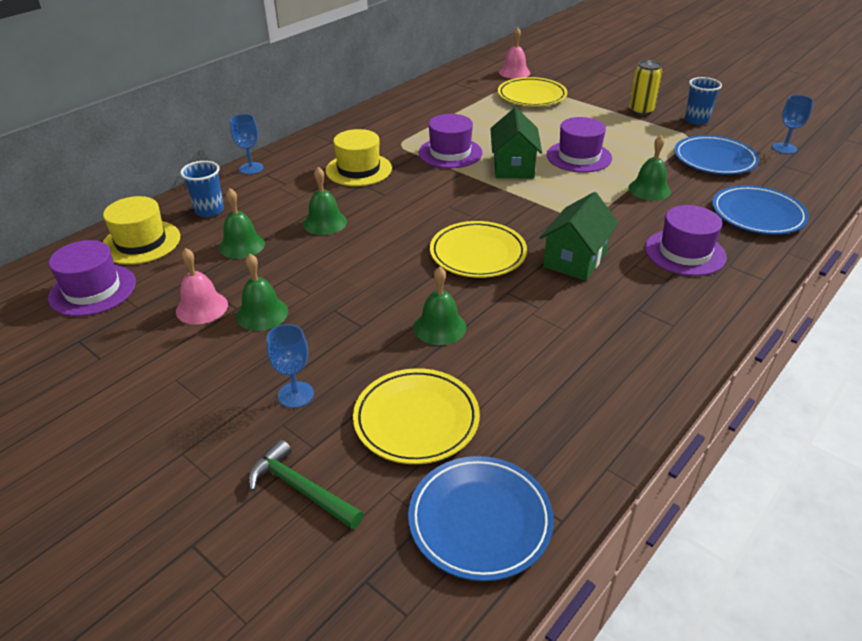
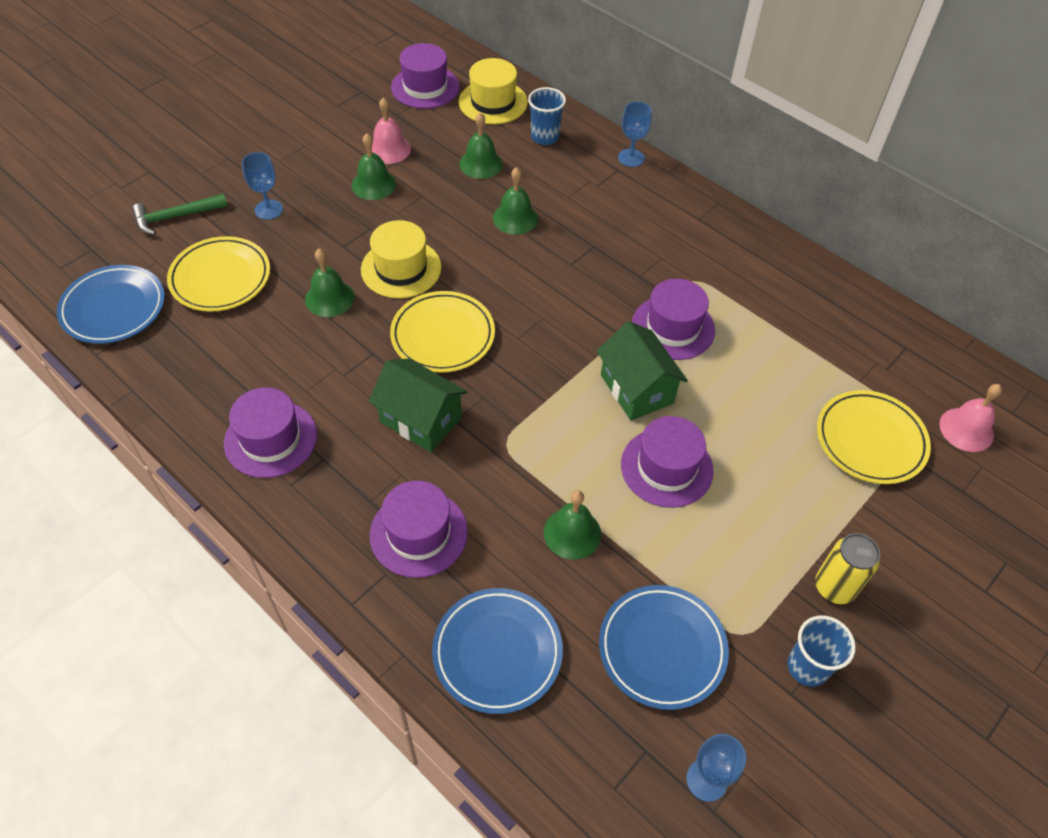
camera: 90 degrees right, 15 degrees up
green hammer [248,440,363,529] -> green hammer turned 150 degrees counterclockwise [132,194,227,235]
yellow hat [325,129,392,186] -> yellow hat moved to [361,220,442,299]
green house [490,107,542,178] -> green house turned 60 degrees clockwise [597,321,688,421]
none -> purple hat [224,387,317,478]

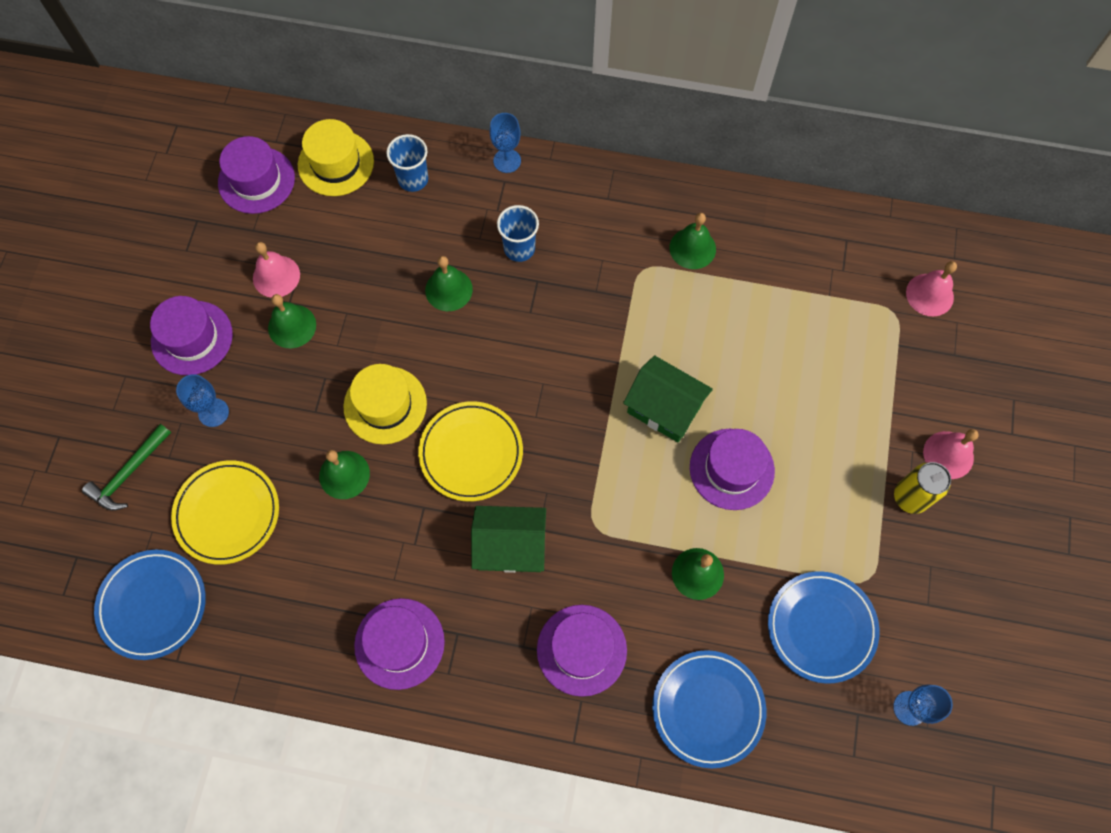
camera: 30 degrees left, 15 degrees up
green bell [459,112,503,179] -> green bell moved to [669,213,716,269]
purple hat [632,279,715,360] -> purple hat moved to [150,296,233,375]
blue cup [787,615,856,687] -> blue cup moved to [497,205,539,262]
yellow plate [817,390,931,484] -> none
none -> pink bell [923,429,978,479]

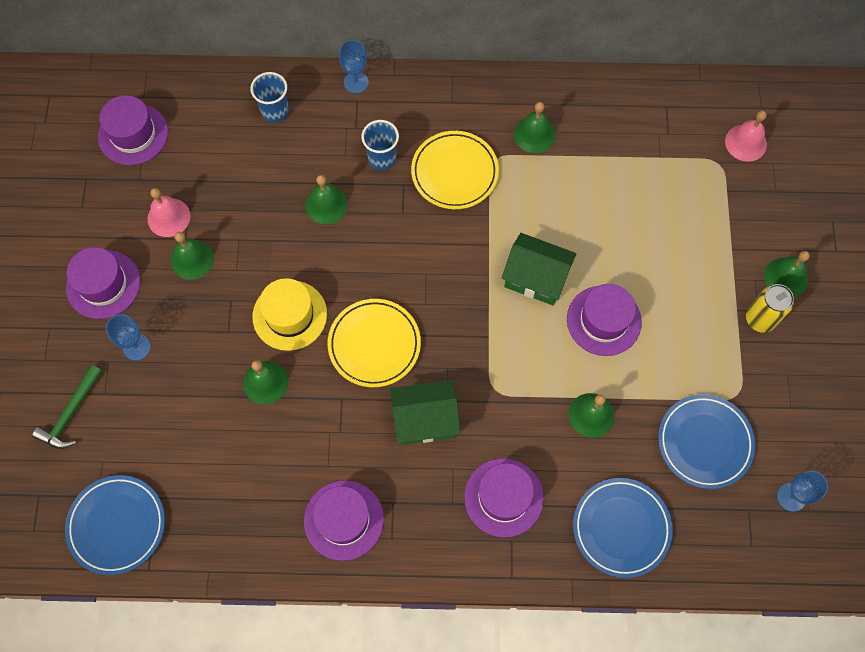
camera: 10 degrees left, 0 degrees up
yellow plate [171,460,279,565] -> yellow plate moved to [411,131,499,209]
yellow hat [298,119,374,196] -> none
pink bell [923,429,978,479] -> green bell [764,251,810,297]

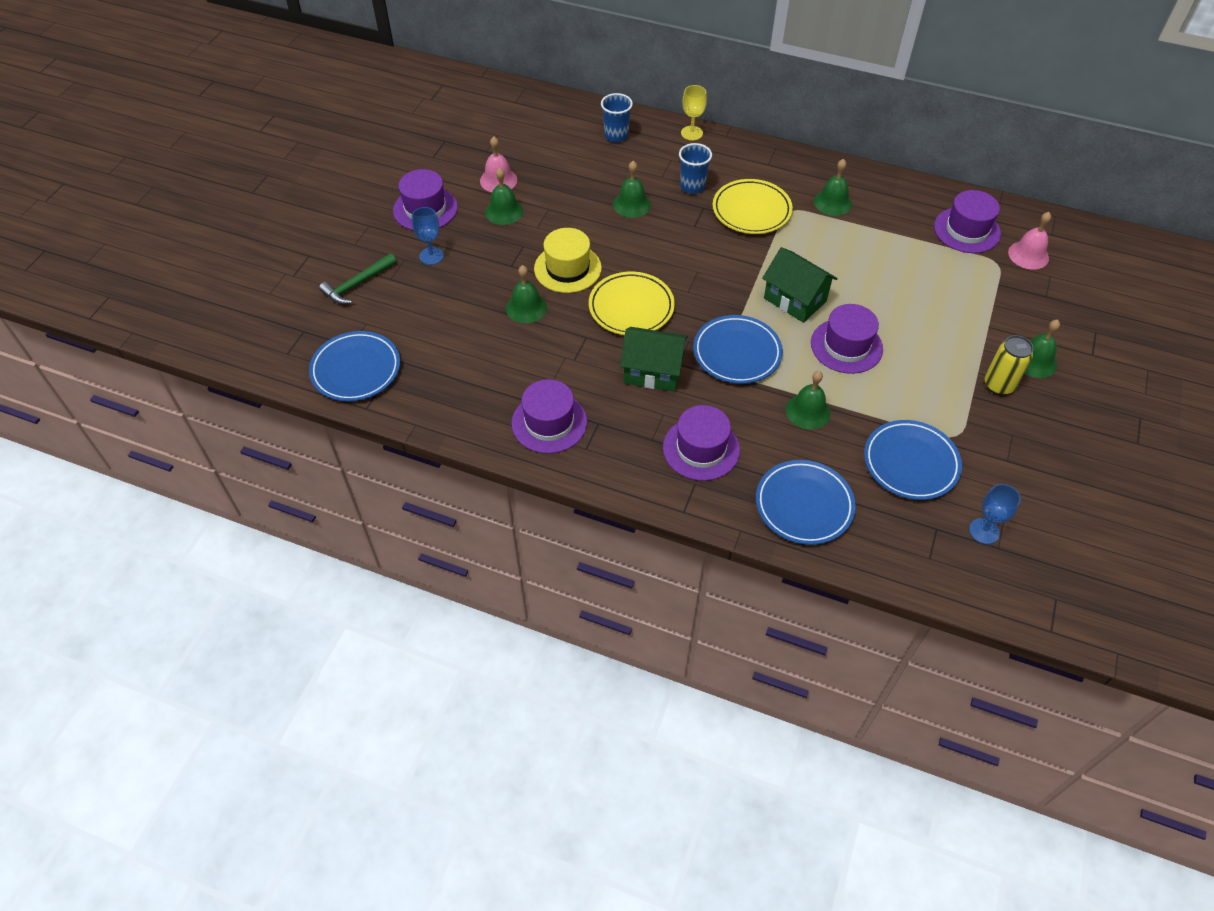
camera: 20 degrees right, 15 degrees down
purple hat [98,95,168,165] -> purple hat moved to [934,190,1001,253]
blue goblet [339,40,369,94] -> yellow goblet [681,85,707,140]
none -> blue plate [693,315,783,384]

